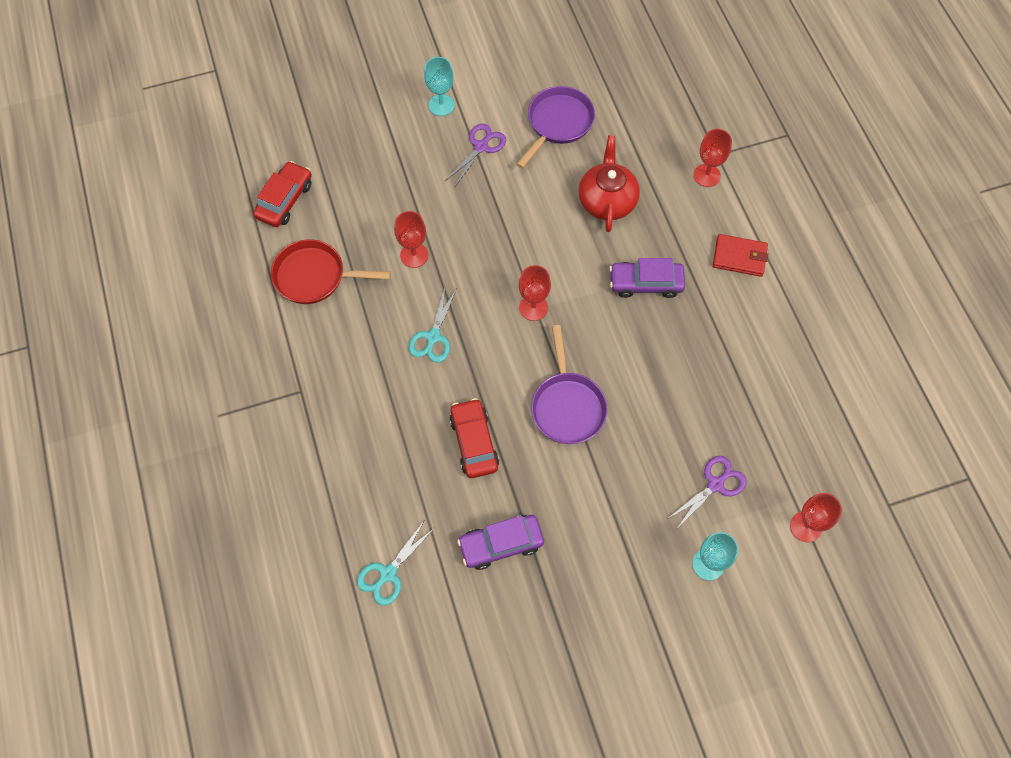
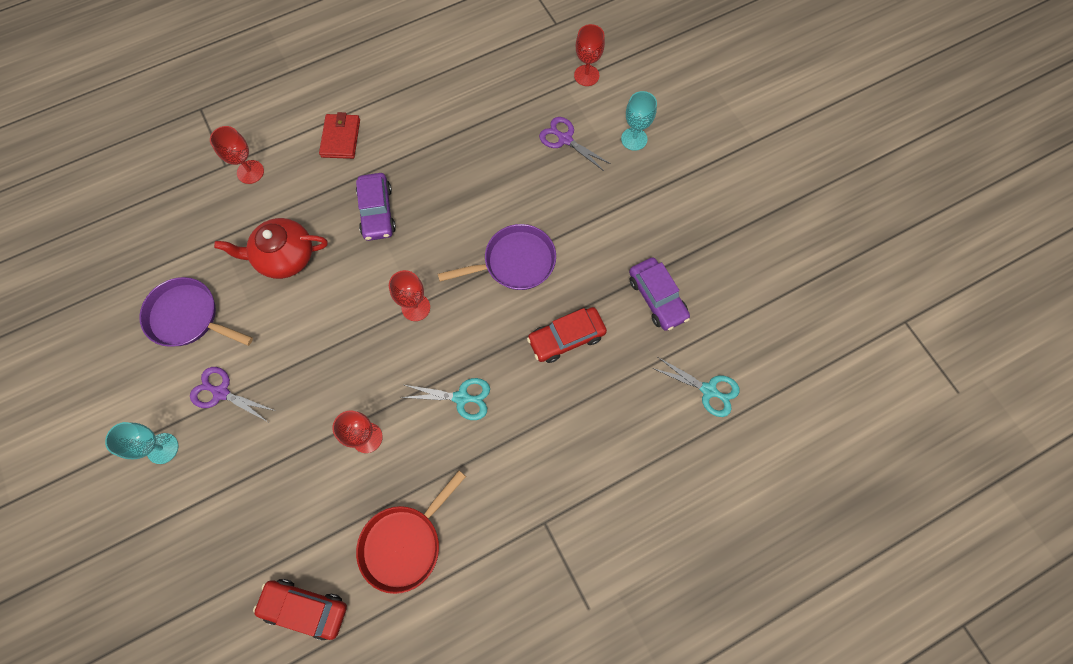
camera: 100 degrees left, 5 degrees up
red pan [271,239,391,304] -> red pan turned 45 degrees clockwise [356,471,466,594]

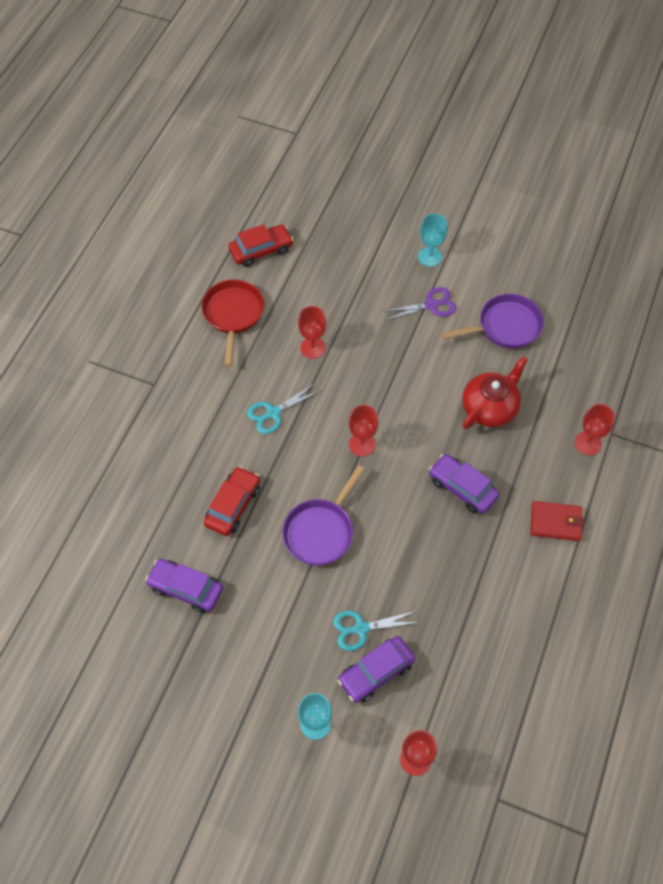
camera: 140 degrees right, 10 degrees down
red wallet [319,112,360,159] -> red wallet turned 45 degrees counterclockwise [531,501,584,541]
purple scissors [539,117,611,171] -> purple car [338,636,415,703]
turquoise scissors [652,357,739,417] -> turquoise scissors moved to [333,611,420,651]

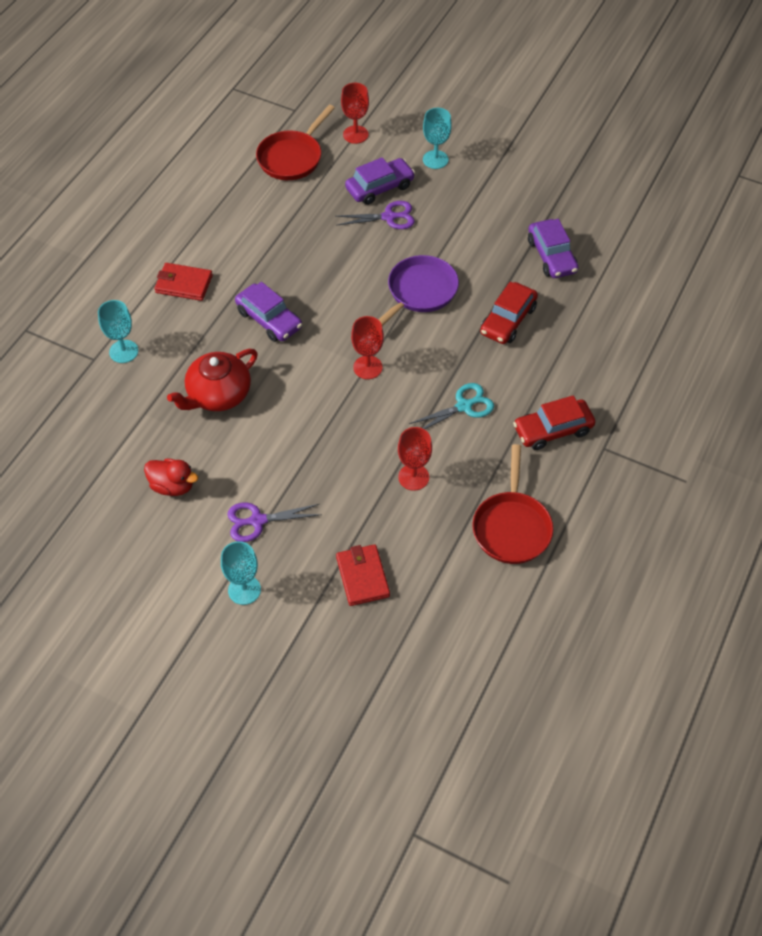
camera: 175 degrees left, 5 degrees down
purple car [145,559,223,613] -> purple car turned 45 degrees clockwise [528,219,578,278]
red car [228,224,293,267] -> red car moved to [513,395,595,450]
turquoise scissors [333,611,420,651] -> purple scissors [335,201,415,229]
purple pan [441,294,544,348] -> red duck [144,458,198,496]
red goblet [575,404,615,455] -> turquoise goblet [98,300,138,363]
none -> red pan [256,105,335,180]
none -> red wallet [336,544,390,606]

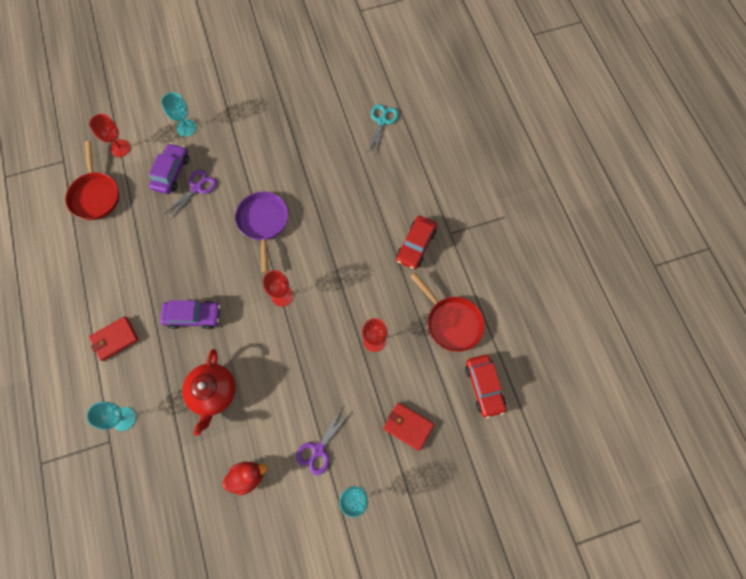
camera: 45 degrees left, 15 degrees up
turquoise scissors [409,383,494,430] -> turquoise scissors moved to [367,104,399,155]
red car [480,282,538,344] -> red car moved to [465,355,506,418]
purple car [528,219,578,278] -> none

